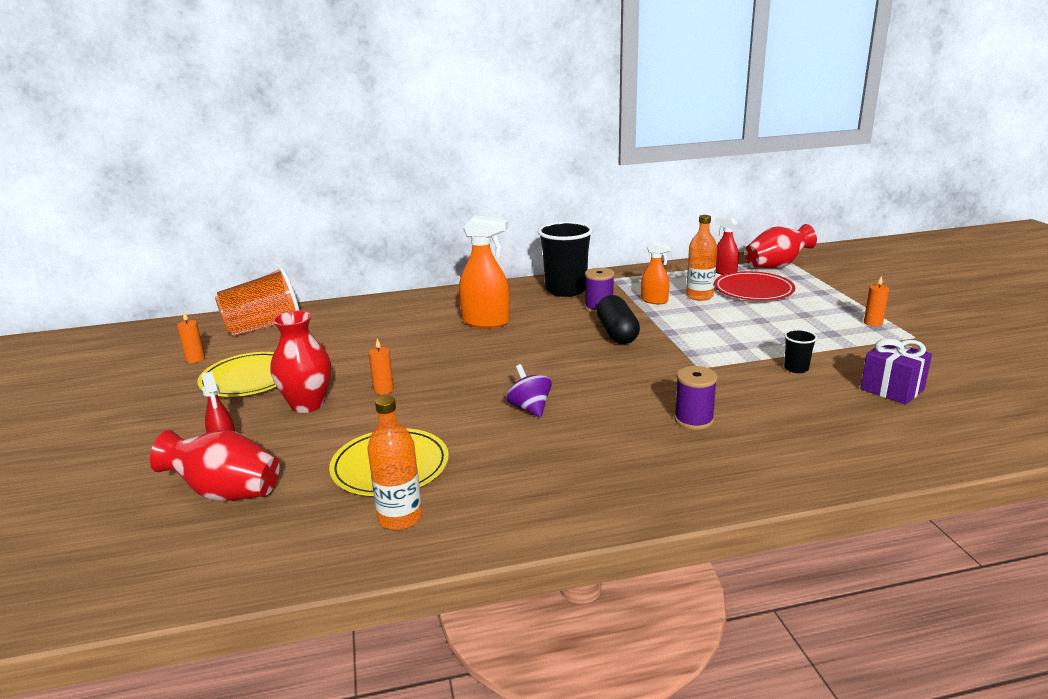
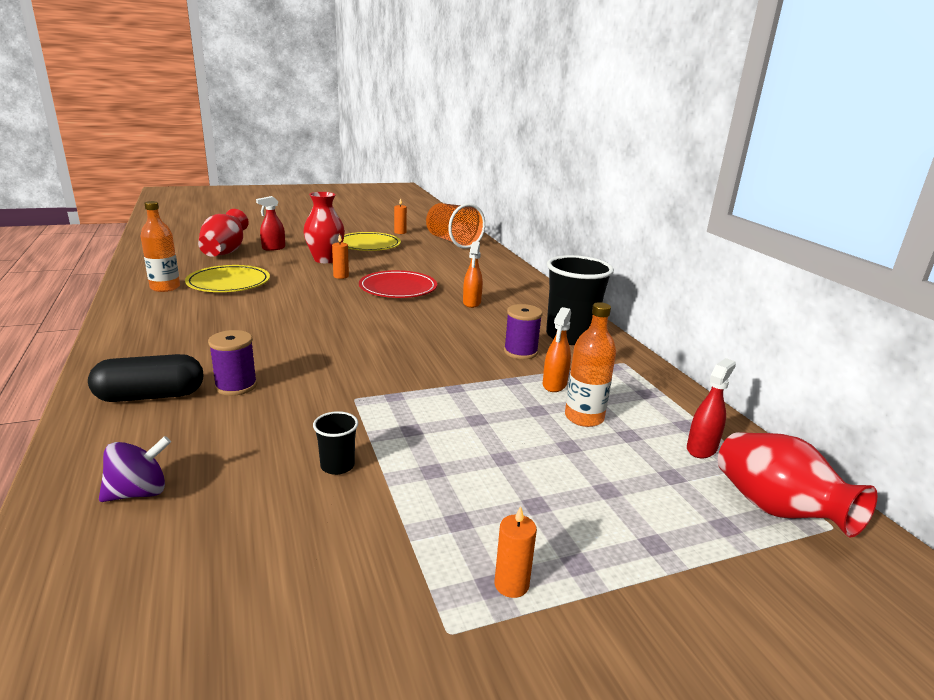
camera: 80 degrees right, 0 degrees up
orange spray bottle [459,215,509,328] -> orange spray bottle [463,241,483,308], size x0.59
purple spinning top [506,364,552,418] -> purple spinning top moved to [99,436,171,502]
black capsule [597,295,640,344] -> black capsule moved to [88,354,203,402]
red plate [715,271,795,301] -> red plate moved to [359,270,437,298]
purple gift [860,339,932,405] -> none

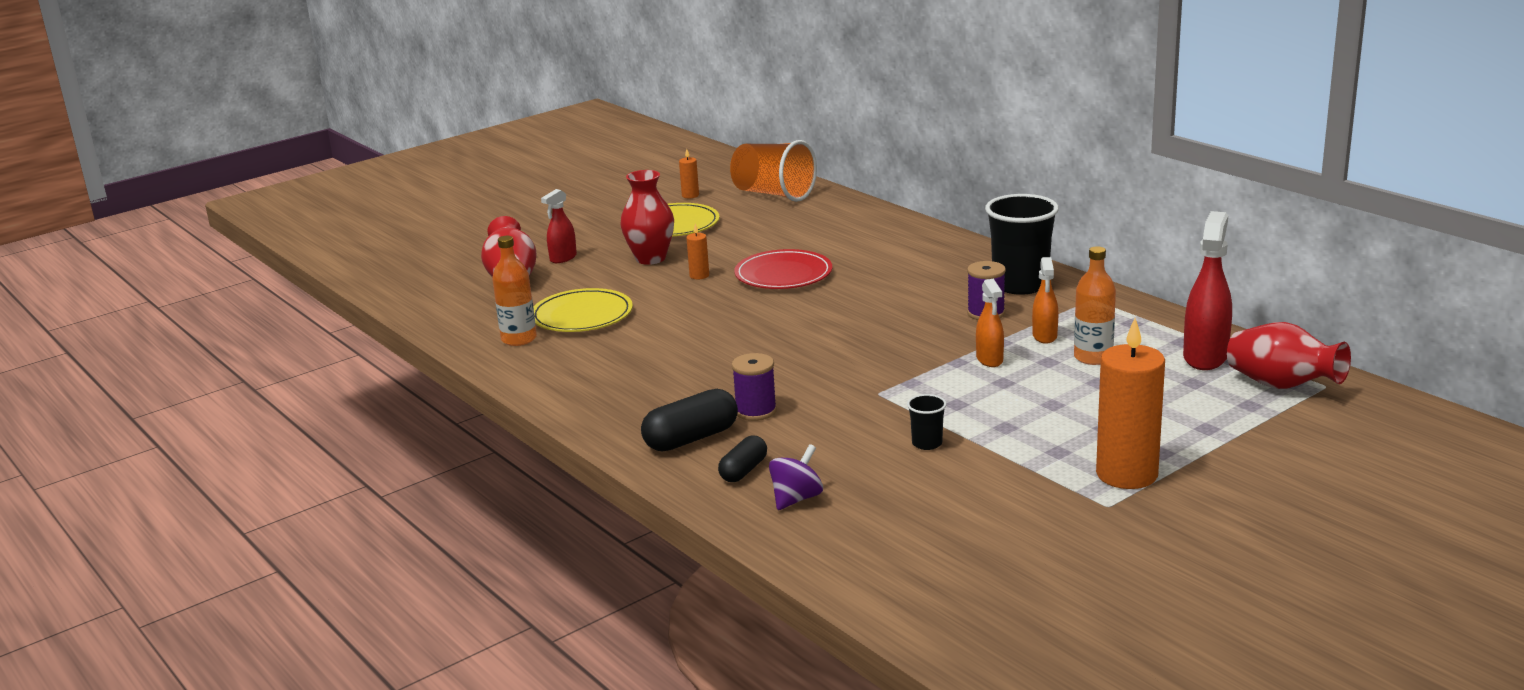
camera: 15 degrees left, 0 degrees up
orange spray bottle [463,241,483,308] -> orange spray bottle moved to [976,279,1004,367]
orange candle [495,506,537,598] -> orange candle [1096,318,1165,489], size x2.30
red spray bottle [687,358,736,458] -> red spray bottle [1183,211,1232,370], size x1.69
none -> black capsule [718,435,767,482]

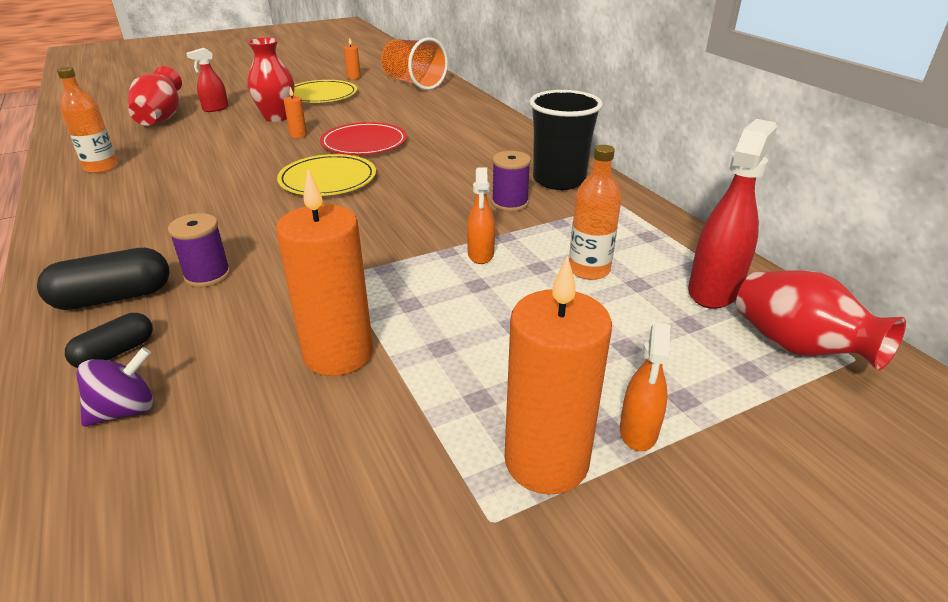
camera: 10 degrees right, 10 degrees up
yellow plate [533,288,633,332] -> yellow plate moved to [277,154,376,196]
black cup [907,394,947,450] -> orange candle [276,170,373,376]
orange spray bottle [1032,257,1058,344] -> orange spray bottle moved to [620,323,670,451]

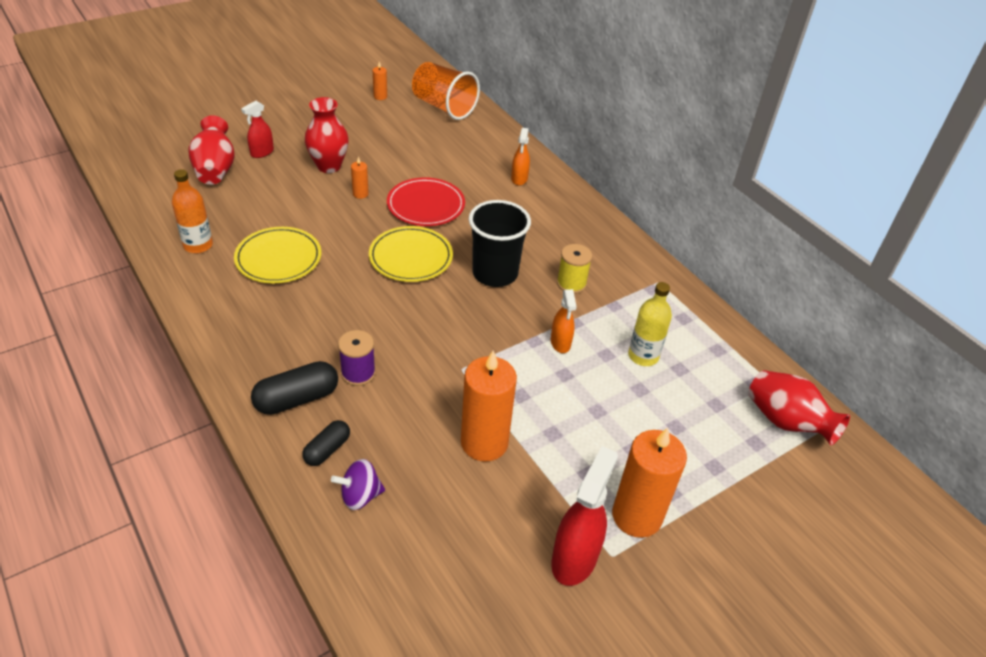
camera: 10 degrees left, 10 degrees up
purple spinning top [76,347,153,427] -> purple spinning top turned 150 degrees counterclockwise [331,459,385,510]
yellow plate [294,80,357,103] -> yellow plate moved to [234,227,321,283]
purple spool [492,151,531,212] -> yellow spool [557,244,592,294]
black cup [529,90,603,190] -> black cup moved to [469,200,531,287]
orange bottle [569,145,621,280] -> yellow bottle [628,282,672,366]
orange spray bottle [620,323,670,451] -> orange spray bottle moved to [511,128,530,186]
red spray bottle [688,119,777,309] -> red spray bottle moved to [551,446,618,586]

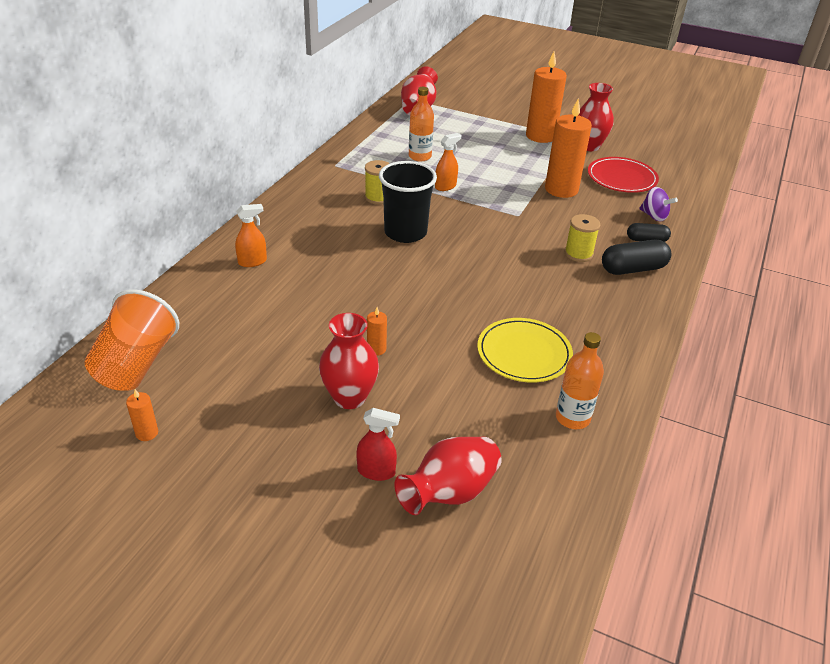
camera: 120 degrees left, 5 degrees down
black capsule [251,361,338,415] -> black capsule turned 45 degrees counterclockwise [602,240,671,275]
purple spool [338,330,376,386] -> yellow spool [565,214,600,262]
yellow plate [369,226,453,282] -> none
red plate [387,177,465,226] -> red plate moved to [588,157,659,193]
red spray bottle [551,446,618,586] -> red vase [579,83,614,151]
yellow bottle [628,282,672,366] -> orange bottle [409,87,434,161]

